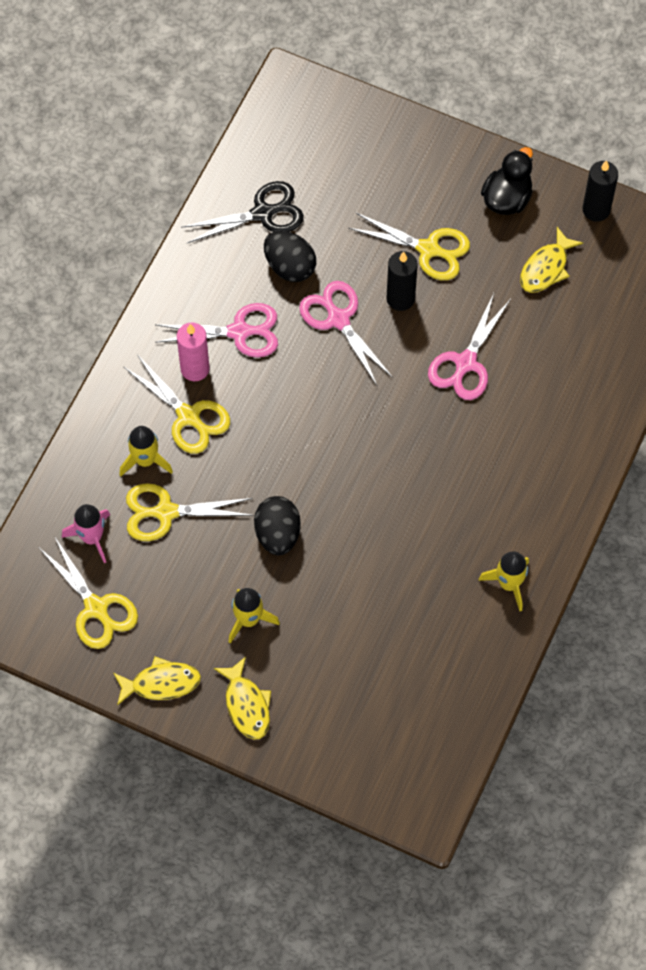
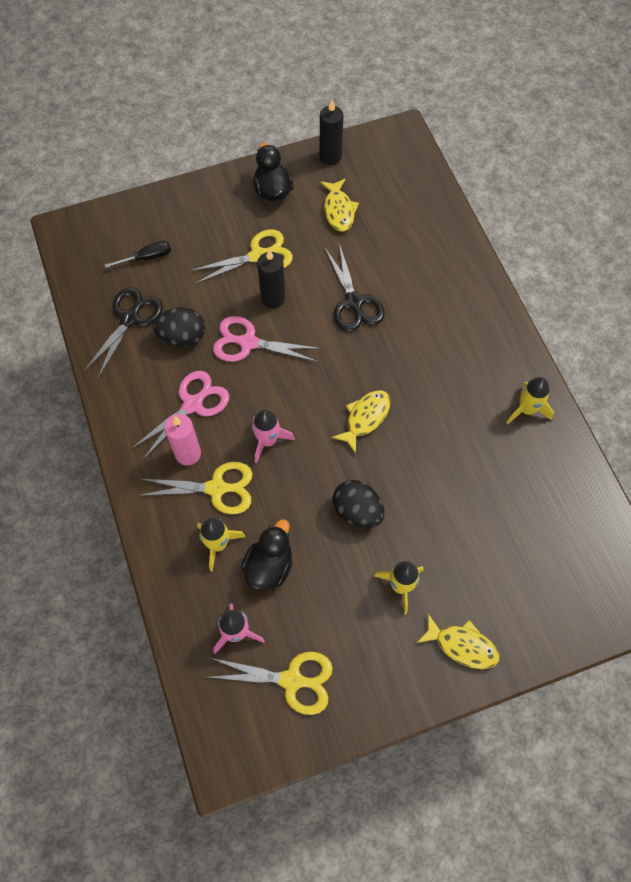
camera: 45 degrees left, 0 degrees up
yellow fish [114,657,201,706] -> yellow fish moved to [332,390,390,454]
yellow scissors [126,483,254,541] -> black duck [241,519,292,591]
pink scissors [428,293,511,400] -> black scissors [325,243,385,332]
none -> black screwdriver [105,240,171,268]
none -> pink rocket [252,410,295,463]

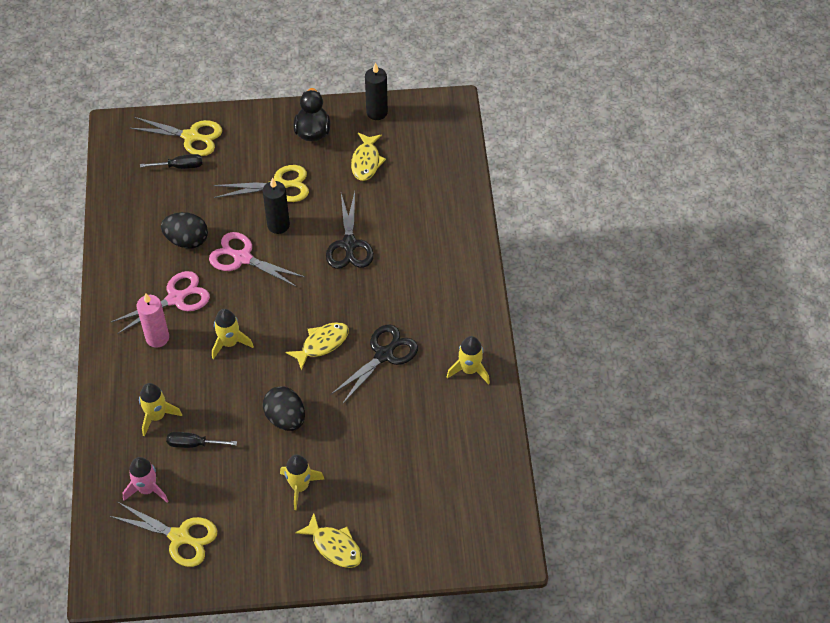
camera: 15 degrees right, 10 degrees down
black scissors [84,287,163,378] -> black scissors moved to [331,324,418,404]
yellow scissors [137,462,252,514] -> yellow scissors moved to [129,117,222,156]
black duck [241,519,292,591] -> black screwdriver [166,432,237,448]
pink rocket [252,410,295,463] -> yellow rocket [212,309,254,359]

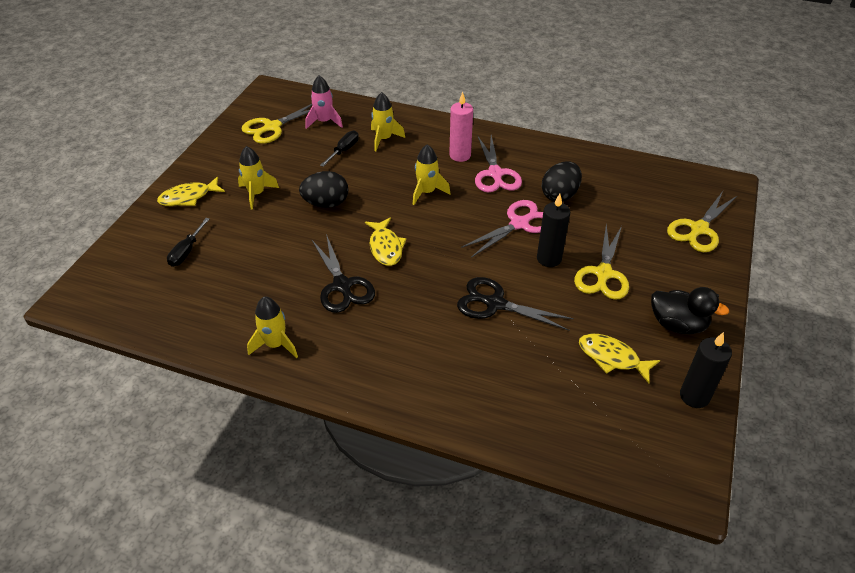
camera: 115 degrees right, 10 degrees down
black screwdriver [140,154,203,169] -> black screwdriver moved to [167,218,210,267]

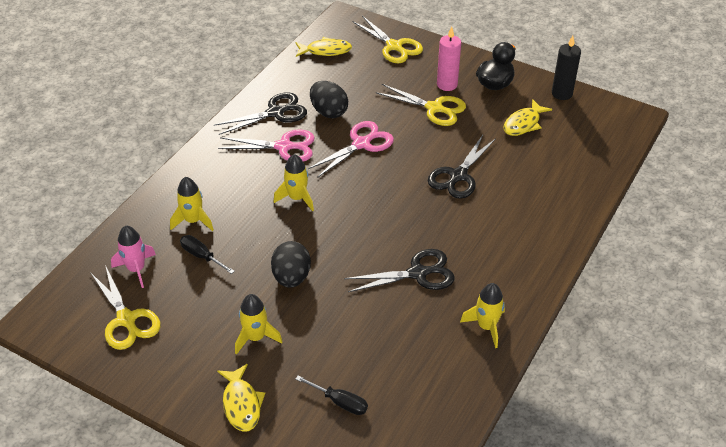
camera: 80 degrees left, 0 degrees up
yellow fish [365,218,407,266] -> yellow fish moved to [295,37,352,57]
pink candle [449,92,473,162] -> pink candle moved to [437,26,461,91]
pink scissors [461,200,543,258] -> pink scissors turned 75 degrees clockwise [308,121,394,178]
black candle [537,194,570,267] -> none
none -> black scissors [214,92,307,135]

